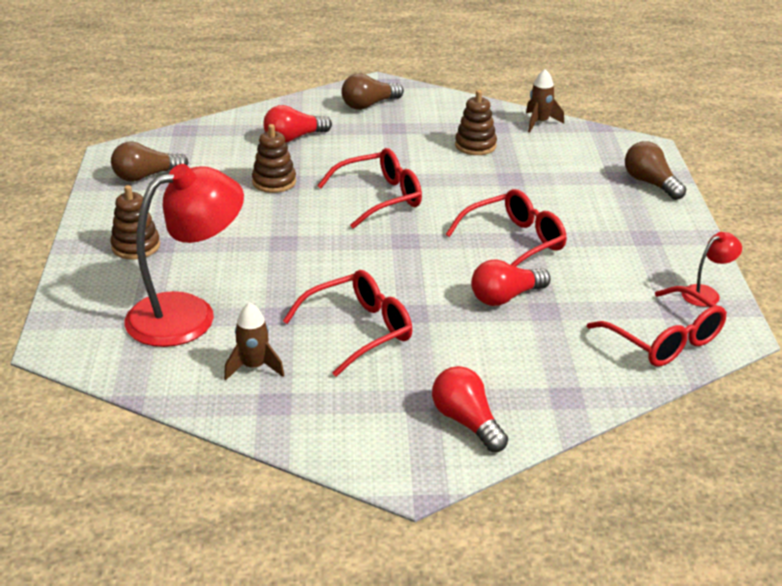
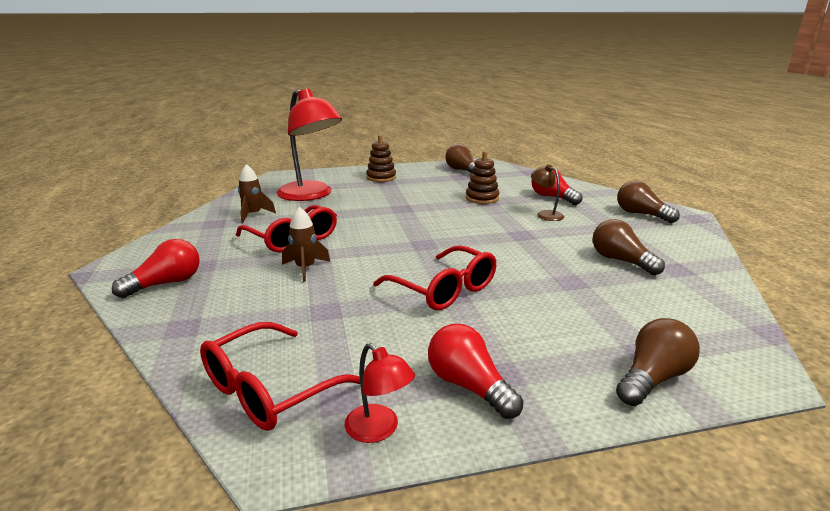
camera: 80 degrees right, 10 degrees down
red glasses [317,148,422,229] -> none
brown stacking toy [455,90,497,155] -> brown light bulb [593,219,665,275]
red light bulb [471,259,550,306] -> red light bulb moved to [428,324,523,419]
brown rocket [526,69,564,132] -> brown rocket moved to [282,207,330,282]
none -> brown lamp [531,165,564,221]

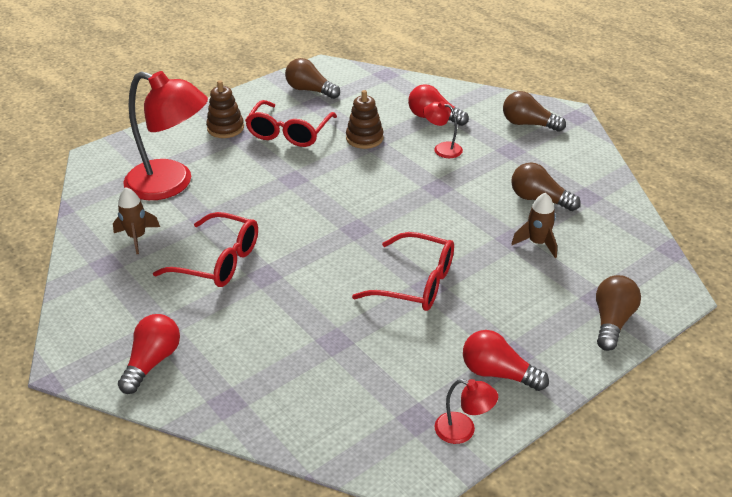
camera: 25 degrees left, 15 degrees up
red glasses [200,322,360,431] -> red glasses moved to [245,100,337,147]
brown rocket [282,207,330,282] -> brown rocket moved to [512,193,557,258]
brown lamp [531,165,564,221] -> red lamp [423,101,463,158]

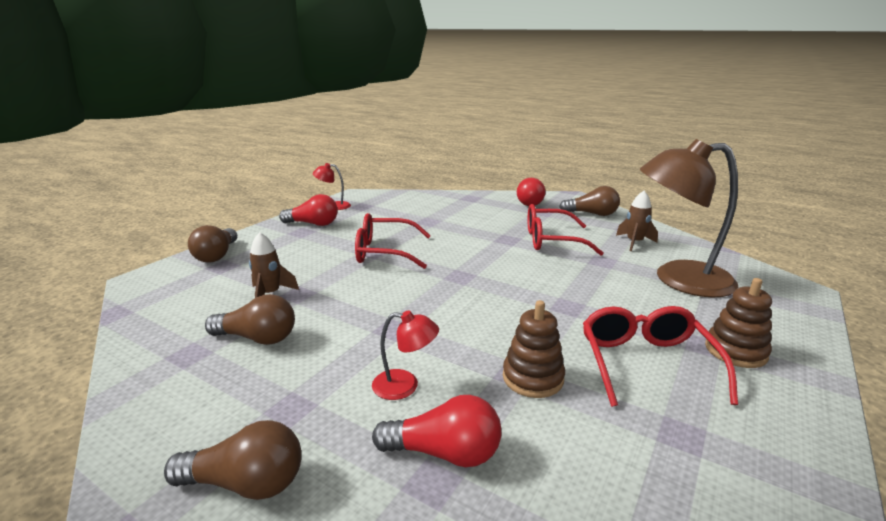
camera: 160 degrees right, 15 degrees down
red lamp [123,71,208,200] -> brown lamp [640,139,738,298]
brown light bulb [285,58,340,99] -> brown light bulb moved to [559,186,620,216]

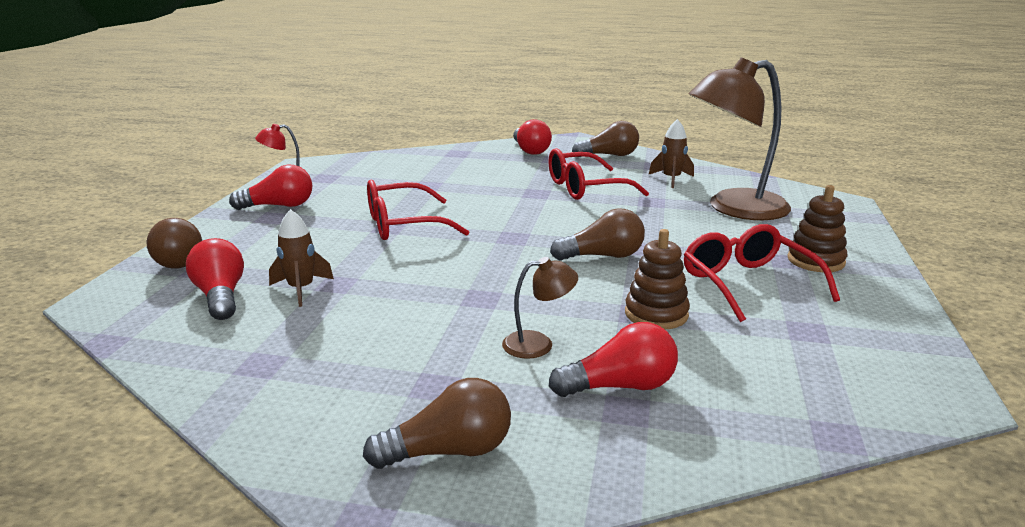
camera: 20 degrees left, 0 degrees up
brown light bulb [205,294,295,345] -> brown light bulb moved to [550,208,645,261]
red lamp [372,310,439,400] -> brown lamp [502,257,578,359]
none -> red light bulb [186,238,244,320]

